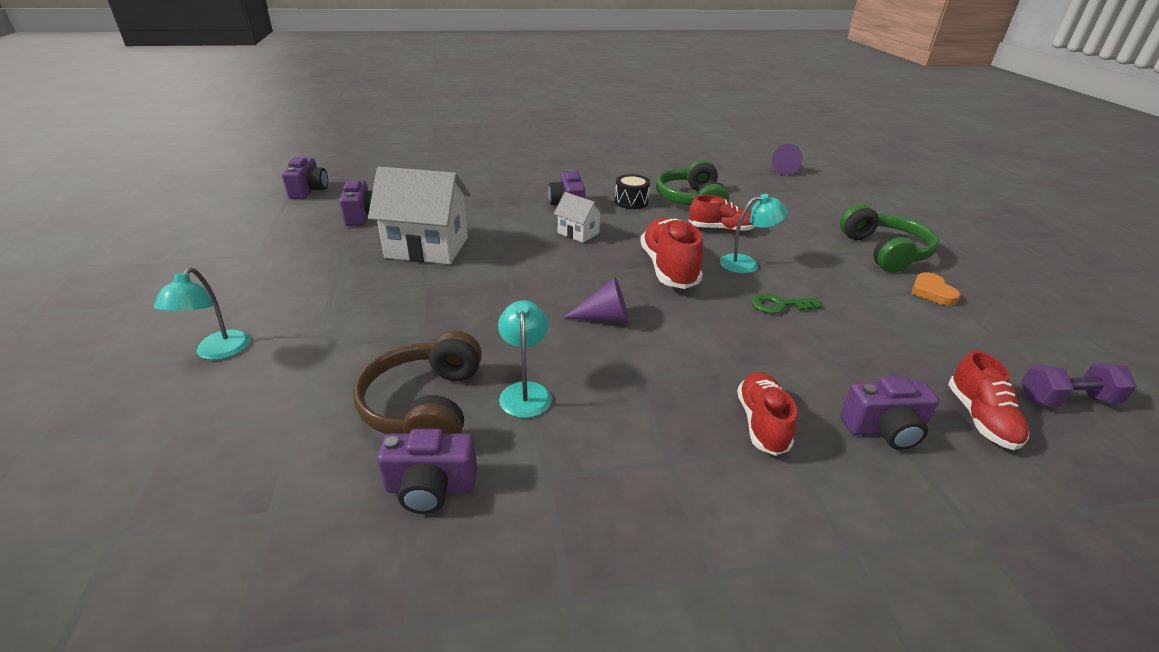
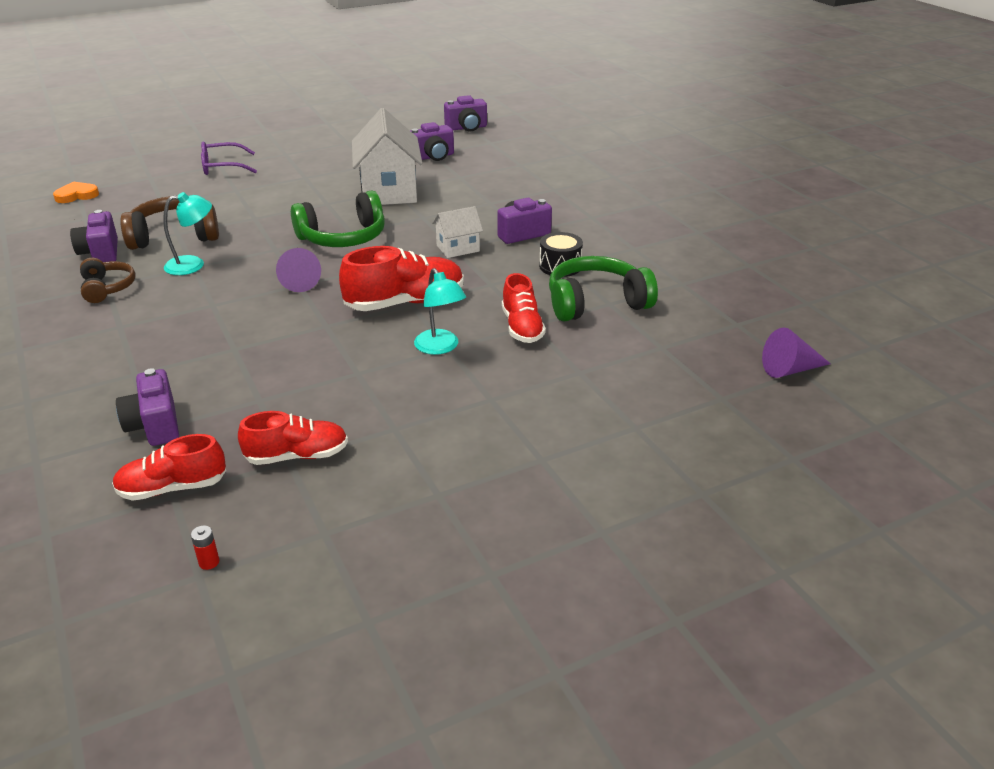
camera: 75 degrees right, 0 degrees up
turquoise lamp [154,267,250,360] -> purple glasses [201,141,257,175]
white house [554,192,604,243] -> white house turned 45 degrees clockwise [432,206,483,258]
red shoe [737,372,797,456] -> red shoe moved to [238,411,348,465]
green key [751,293,822,314] -> none
green headphones [840,204,939,273] -> green headphones moved to [291,191,385,247]
orange heart [911,272,961,306] -> orange heart moved to [53,182,99,203]
purple dumbbell [1021,362,1137,407] -> red battery [191,525,219,570]
none -> brown headphones [80,258,136,303]

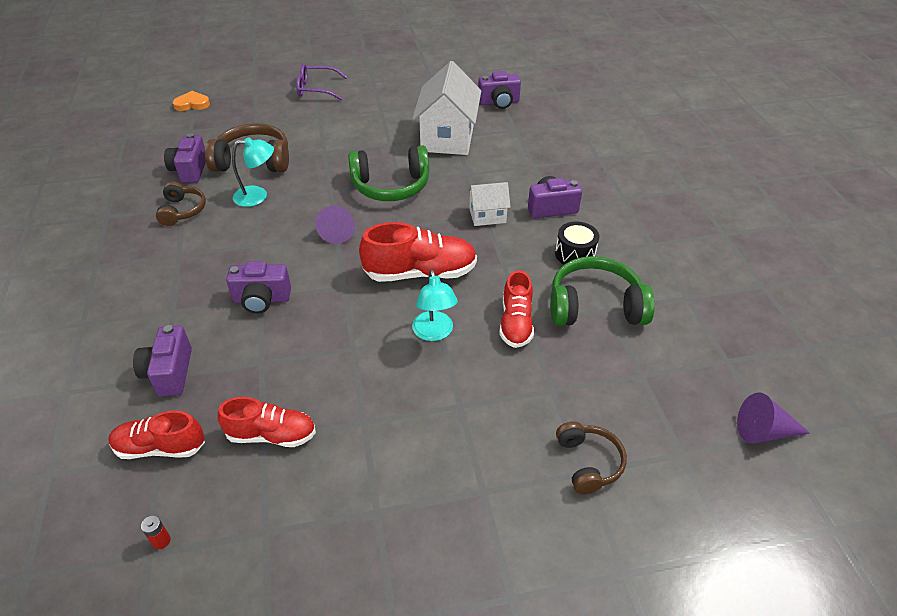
camera: 15 degrees right, 10 degrees up
purple camera [444,95,487,132] -> purple camera moved to [226,261,291,314]
none -> brown headphones [556,421,627,495]

